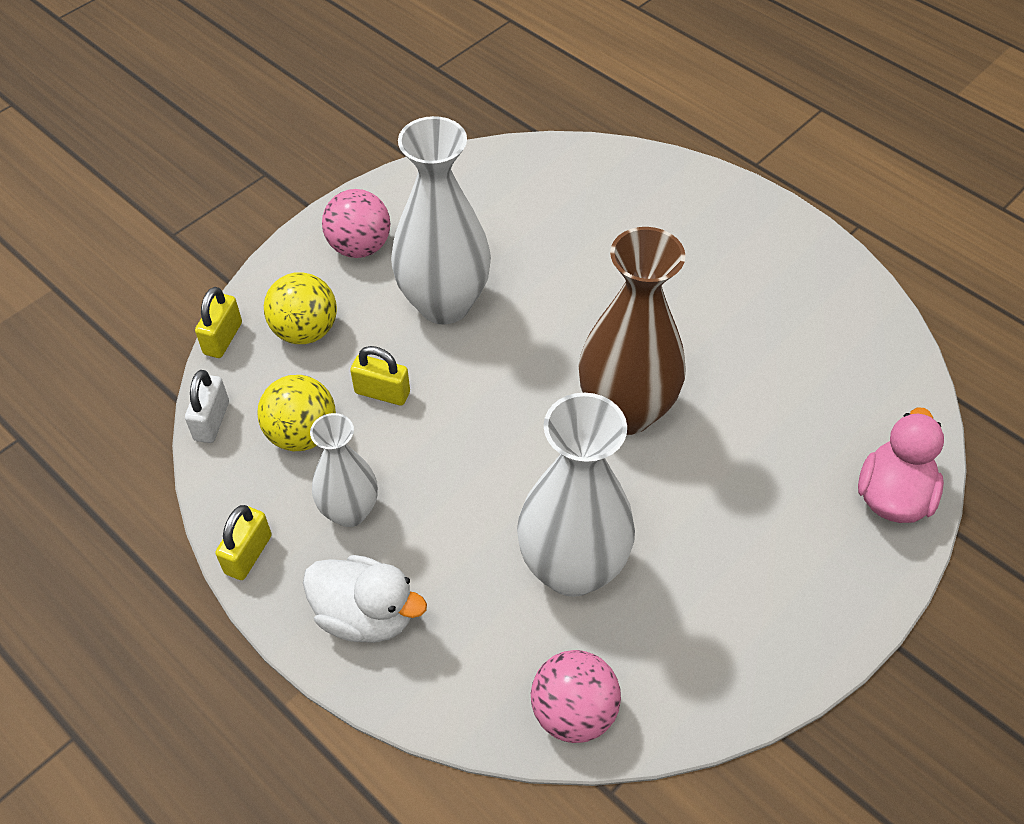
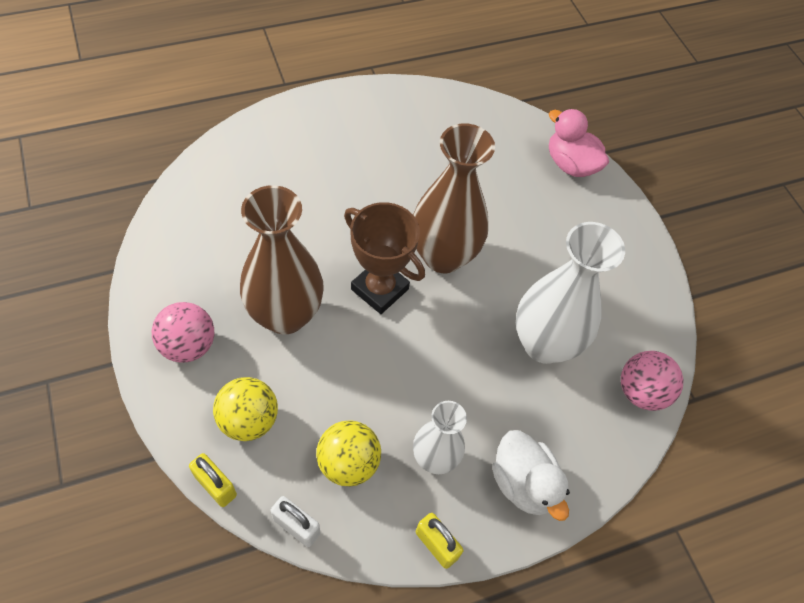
camera: 70 degrees left, 5 degrees up
white duck [303,555,427,643] -> white duck turned 105 degrees clockwise [492,430,570,521]
yellow padlock [350,346,410,405] -> none
white vase [391,116,491,324] -> brown vase [240,185,324,334]
none -> brown trophy [344,202,425,314]

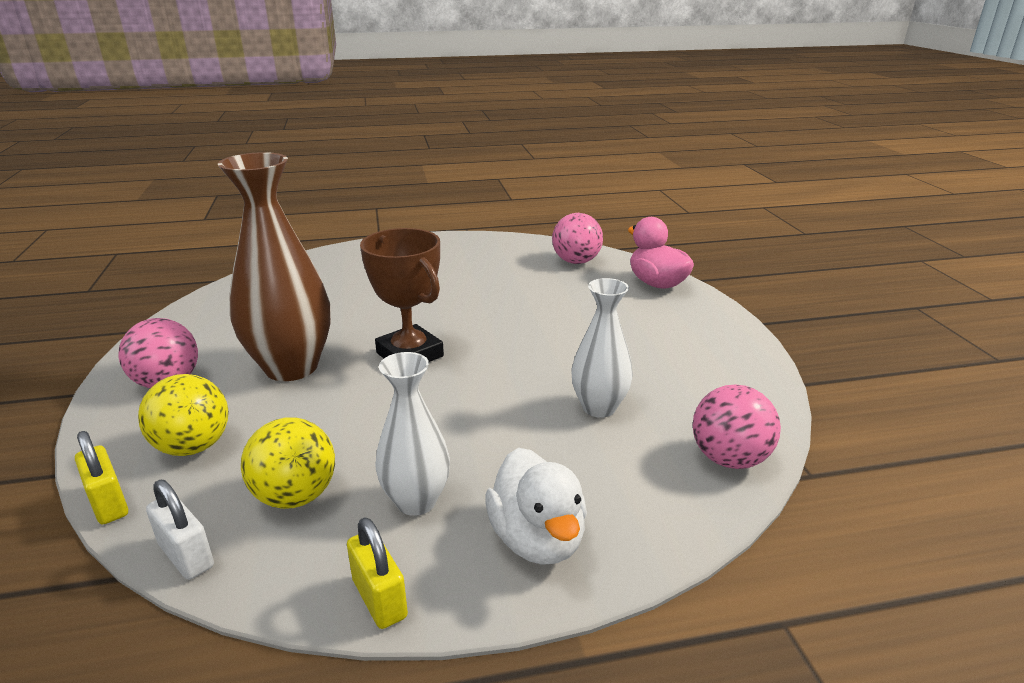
camera: 15 degrees right, 30 degrees down
brown vase [413,123,495,273] -> none
white vase [516,222,625,364] -> white vase [571,278,633,418], size x0.59
none -> pink ball [552,213,603,264]

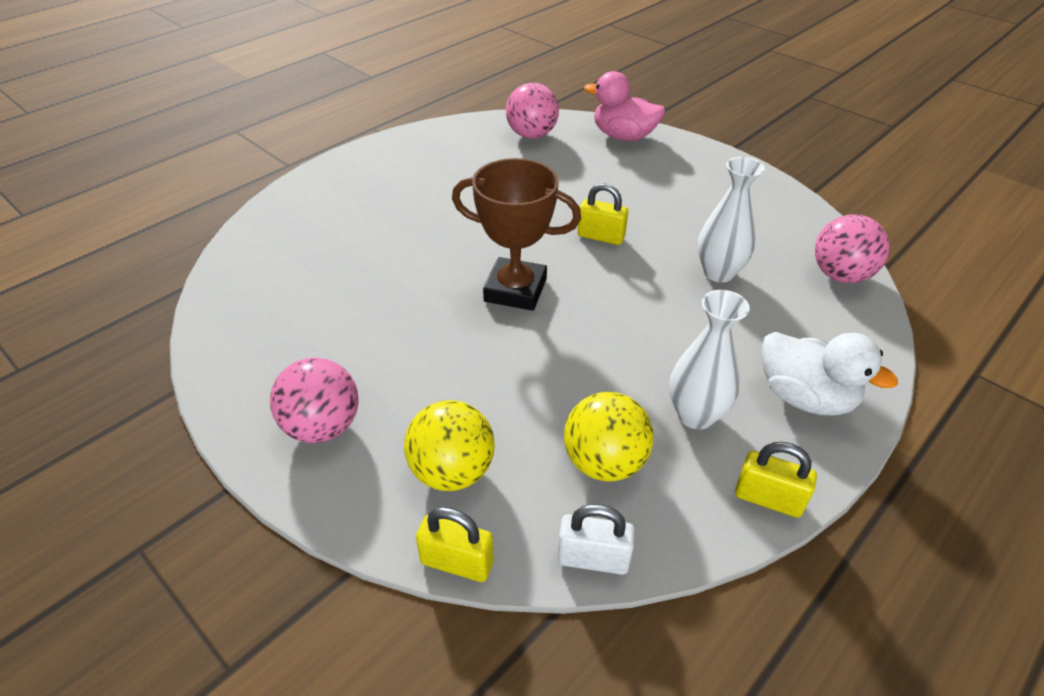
camera: 35 degrees left, 15 degrees up
brown vase [218,152,331,381] -> none
none -> yellow padlock [578,183,628,245]

